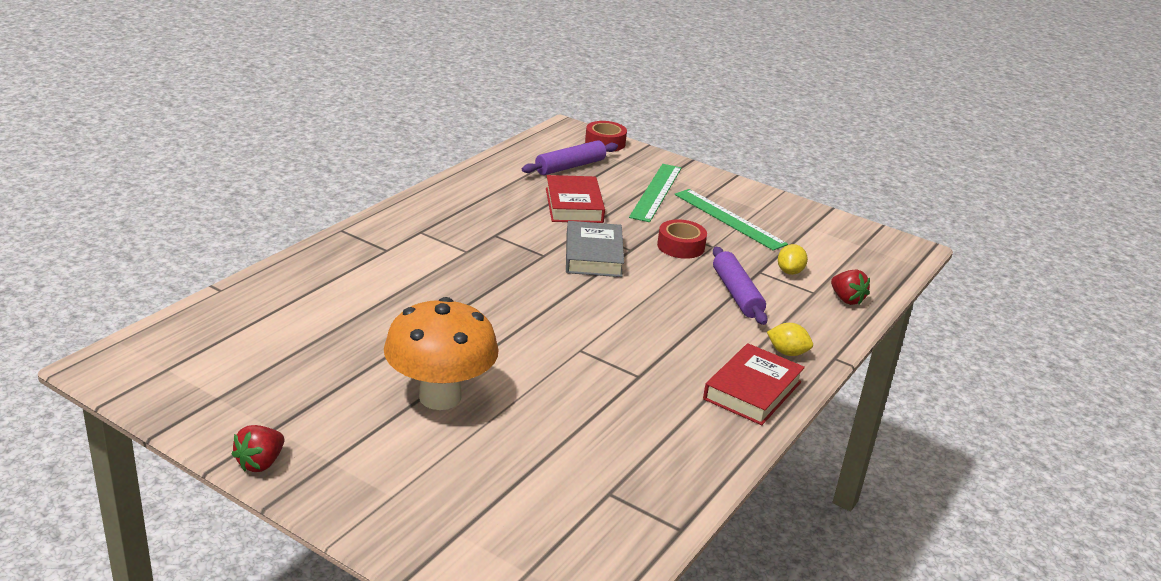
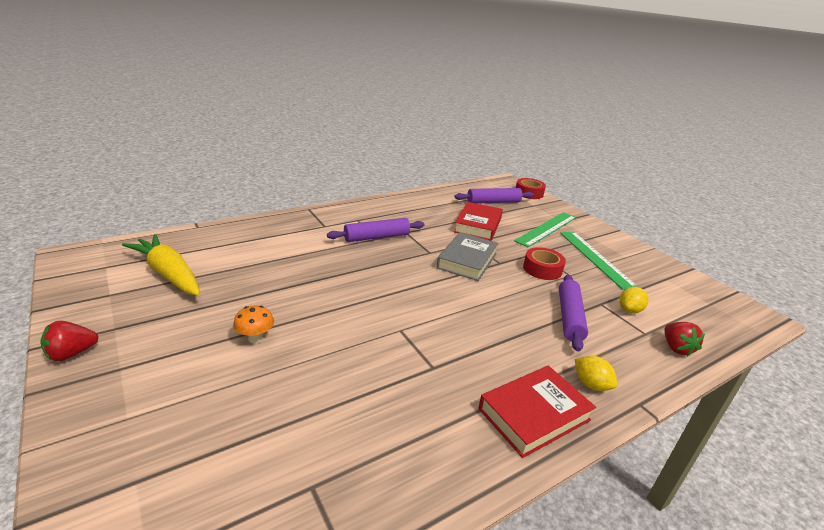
camera: 25 degrees right, 0 degrees up
orange mushroom [384,297,499,410] -> orange mushroom [233,305,274,343], size x0.41
none -> yellow carrot [122,234,200,296]
none -> purple rolling pin [327,218,425,242]

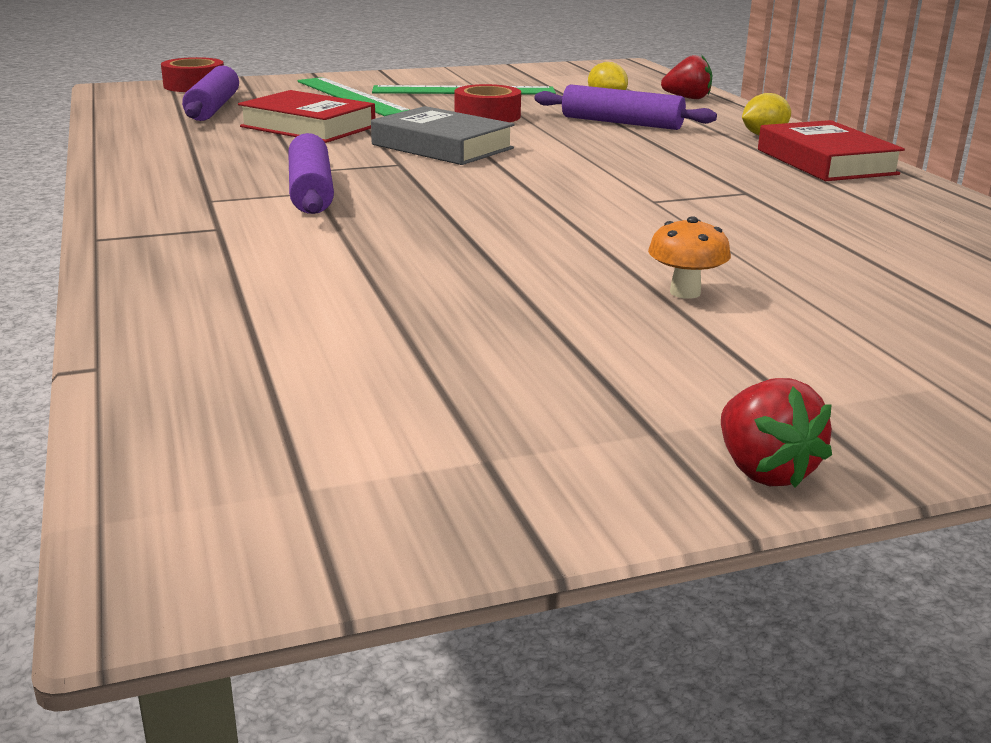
camera: 75 degrees left, 5 degrees down
yellow carrot [122,234,200,296] -> none

